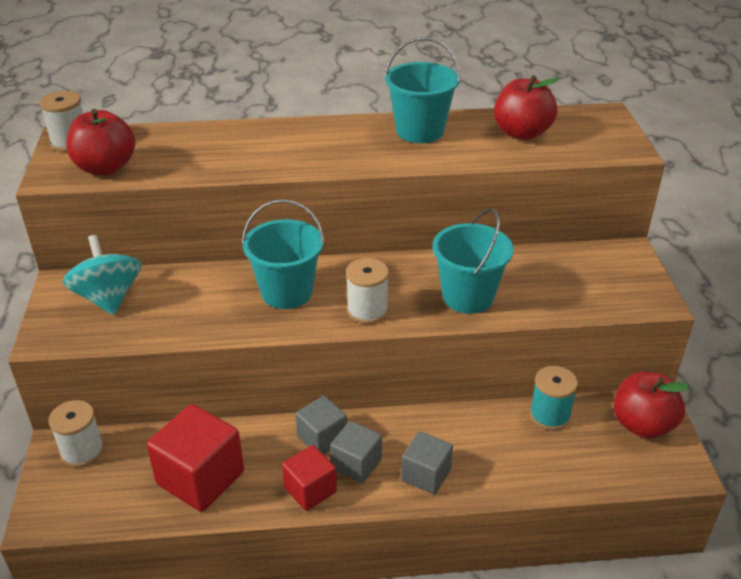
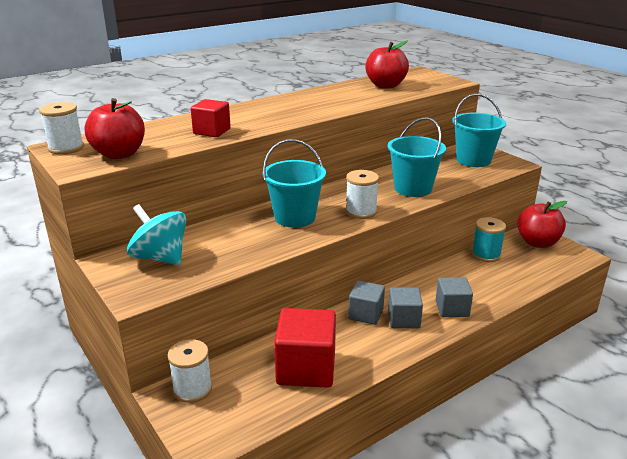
camera: 30 degrees left, 10 degrees down
red cube [282,445,337,511] -> red cube moved to [191,99,231,137]
turquoise bucket [384,37,461,143] -> turquoise bucket moved to [452,94,506,167]

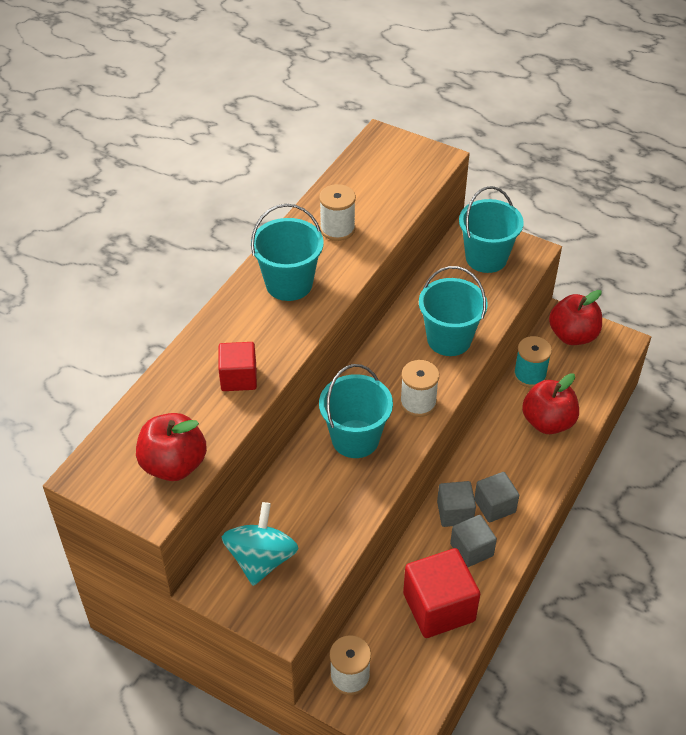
camera: 25 degrees left, 20 degrees up
white spool [39,102,84,154] -> white spool moved to [319,184,356,241]
turquoise spinning top [127,204,186,265] -> turquoise spinning top turned 90 degrees clockwise [222,502,298,586]
red apple [365,40,409,89] -> red apple moved to [522,373,579,434]
grey cube [436,277,473,317] -> grey cube moved to [450,515,497,567]
none -> turquoise bucket [251,204,324,301]

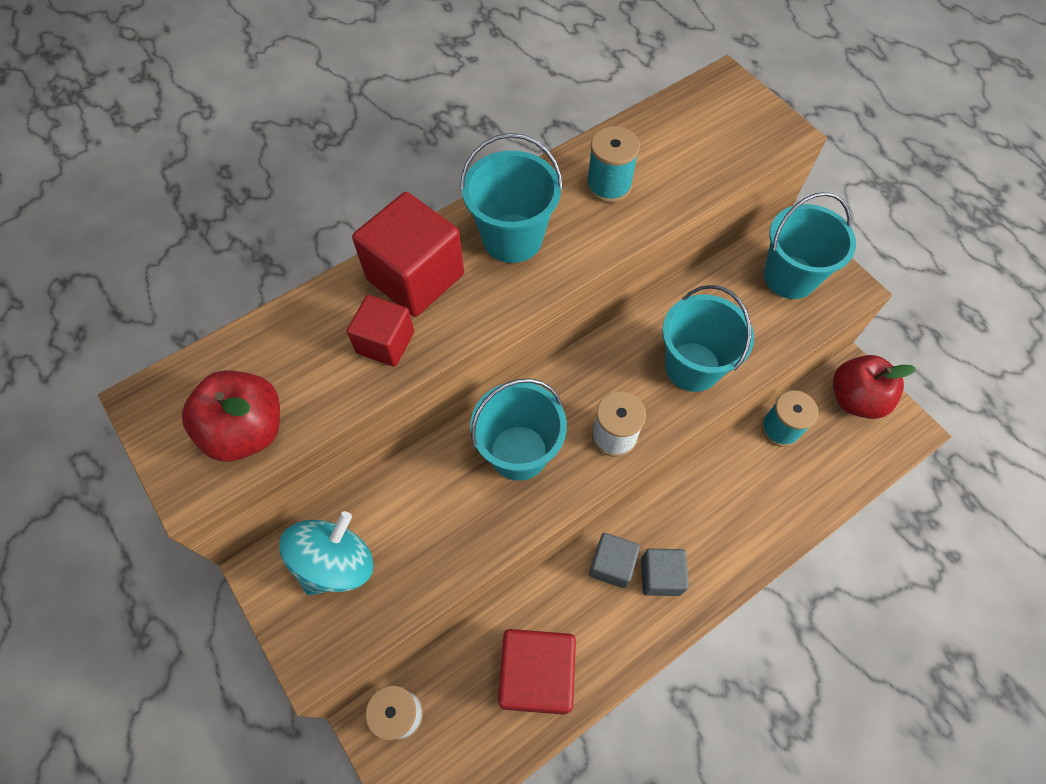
camera: 25 degrees right, 15 degrees up
white spool [319,184,356,241] -> turquoise spool [586,126,640,203]
grey cube [450,515,497,567] -> none
red apple [522,373,579,434] -> none
none -> red cube [352,192,464,317]

